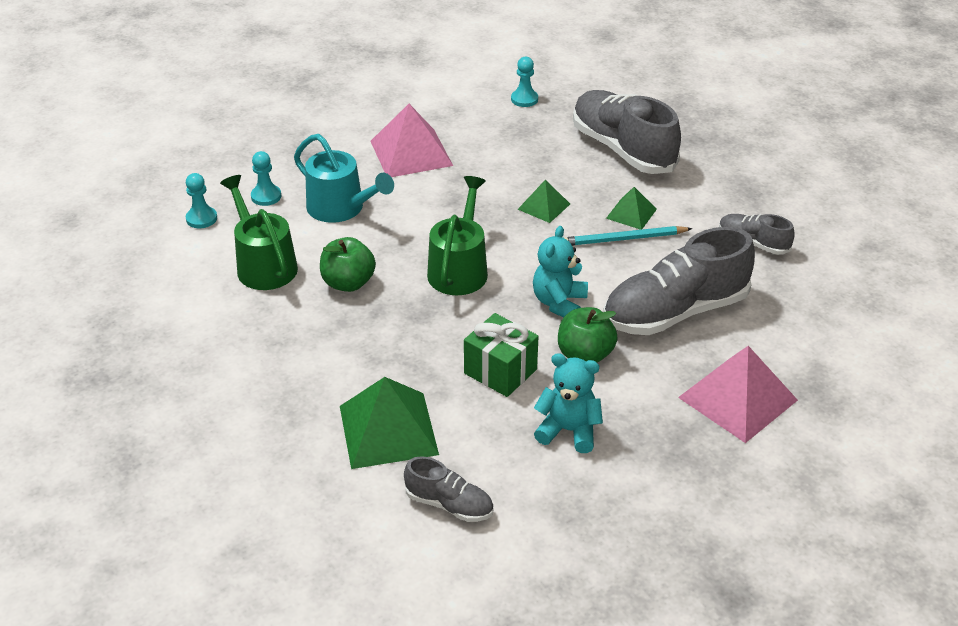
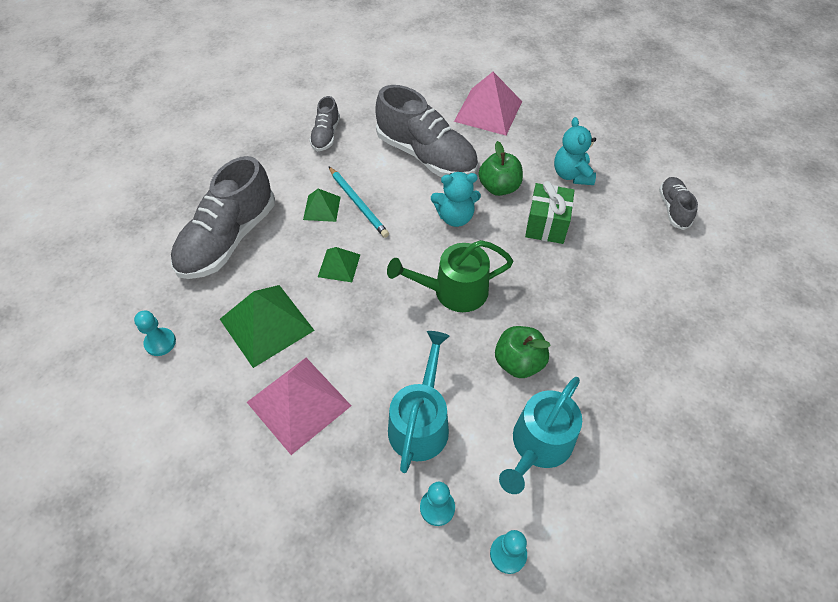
camera: 115 degrees left, 15 degrees up
green watering can [220,175,298,290] -> turquoise watering can [499,377,582,494]
green pyramid [340,377,439,469] -> green pyramid moved to [220,285,315,368]

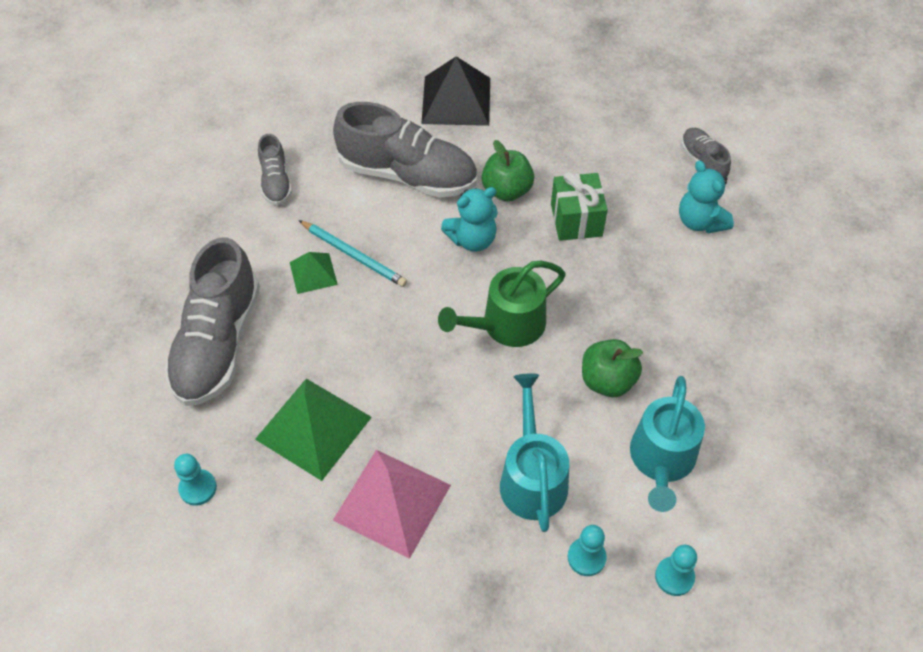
camera: 20 degrees left, 0 degrees up
green pyramid [318,247,360,282] -> none
pink pyramid [454,72,522,136] -> black pyramid [421,56,490,126]
turquoise teddy bear [554,117,596,185] -> turquoise teddy bear moved to [679,160,734,233]

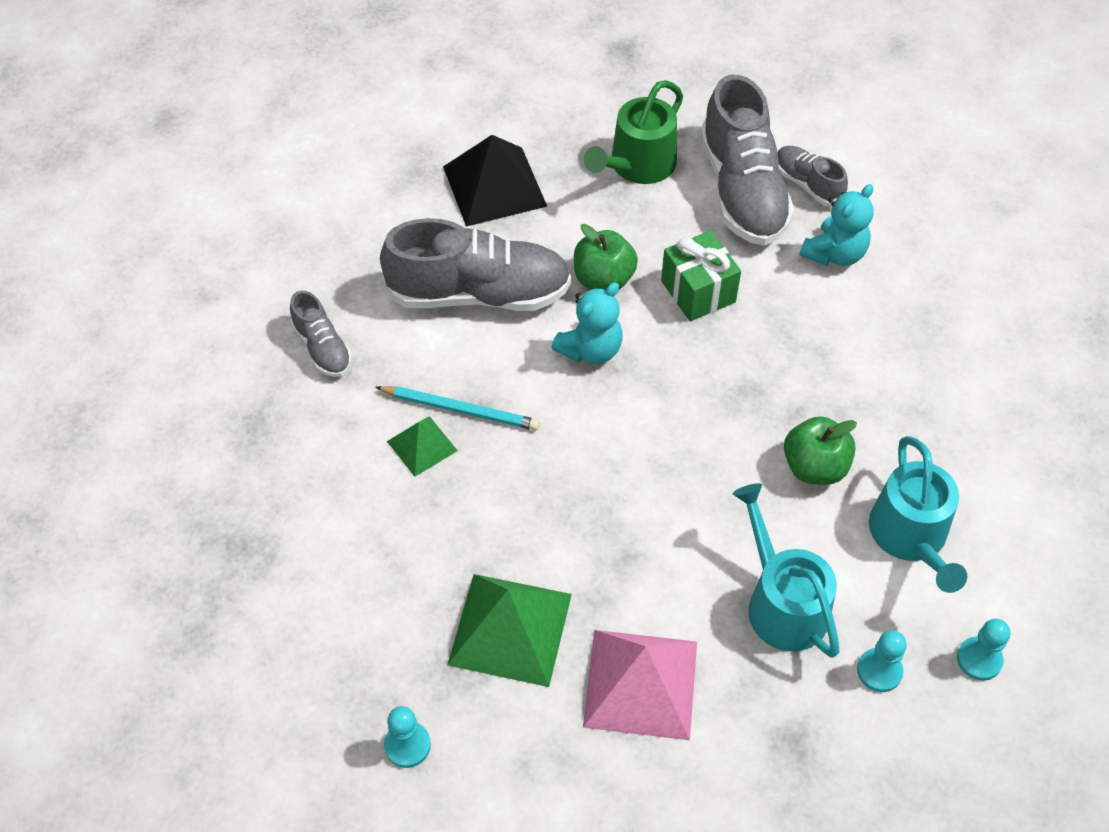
camera: 20 degrees left, 0 degrees up
grey shoe [164,237,260,406] -> grey shoe moved to [700,75,794,246]
green watering can [438,261,566,347] -> green watering can moved to [584,80,683,184]
turquoise teddy bear [679,160,734,233] -> turquoise teddy bear turned 90 degrees counterclockwise [799,184,874,266]

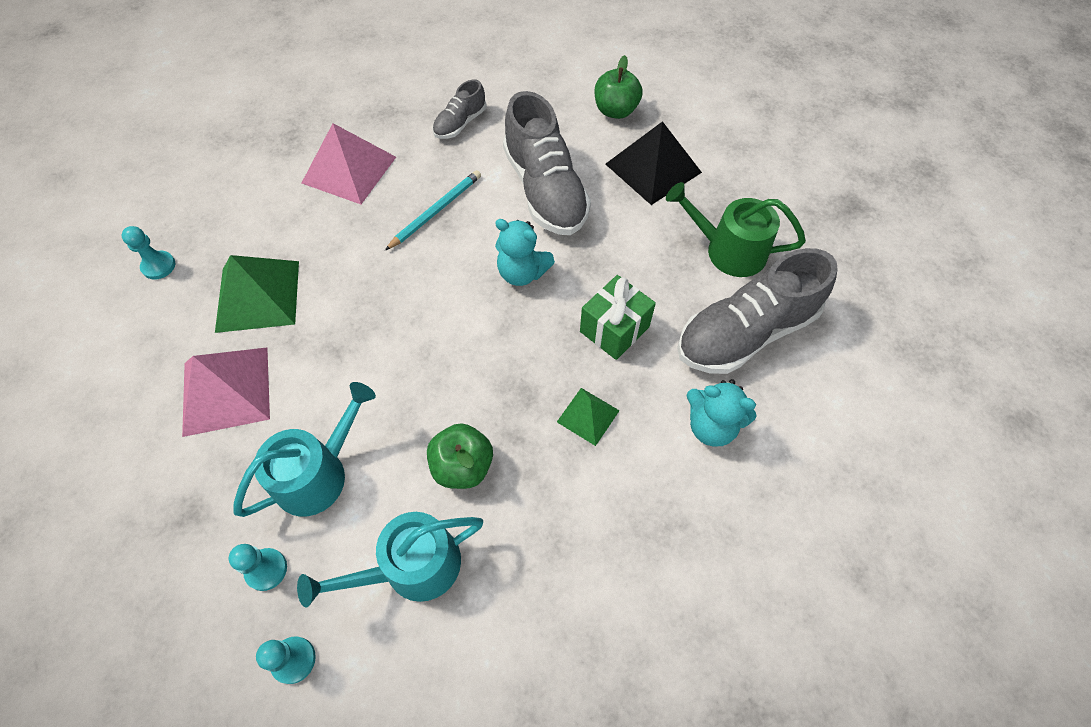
camera: 70 degrees right, 5 degrees up
turquoise pencil [375,386,540,431] -> turquoise pencil turned 135 degrees counterclockwise [385,170,481,250]
green pyramid [387,416,458,477] -> green pyramid moved to [557,388,620,446]
green apple [574,224,638,290] -> green apple moved to [594,55,643,119]
grey shoe [778,146,848,206] -> none
none -> pink pyramid [302,123,396,204]

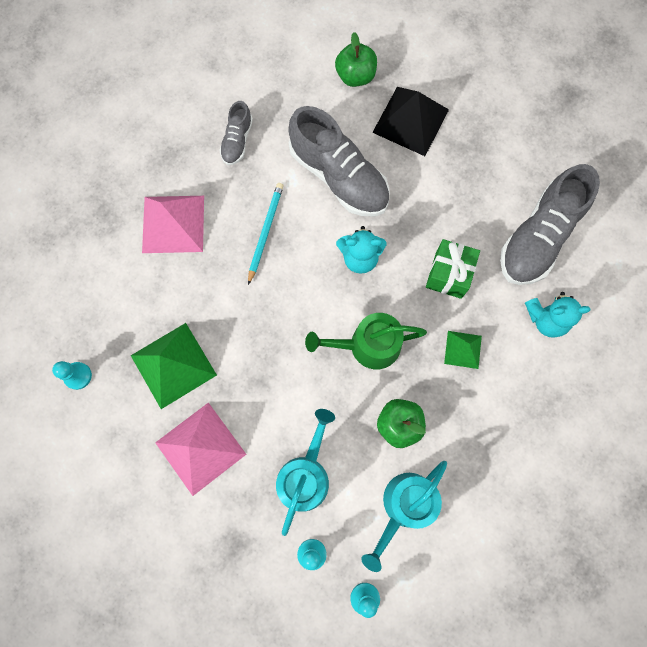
camera: 25 degrees left, 15 degrees up
green watering can [666,182,806,277] -> green watering can moved to [305,313,427,369]

